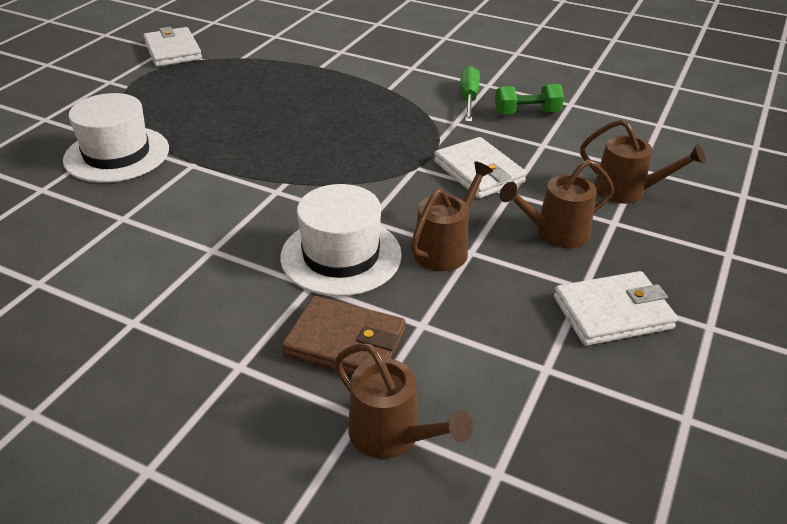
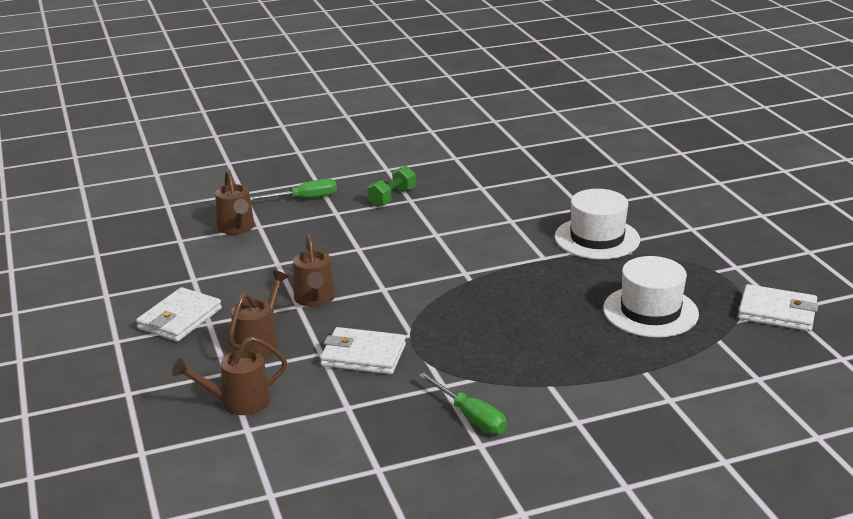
camera: 135 degrees right, 10 degrees down
white hat [280,184,402,296] -> white hat moved to [603,256,699,338]
brown wallet [282,296,406,375] -> none
brown watering can [334,343,473,459] -> brown watering can turned 105 degrees counterclockwise [215,169,255,234]
green dumbbell [495,84,564,115] -> green dumbbell moved to [367,166,416,207]
none -> green screwdriver [250,179,337,200]

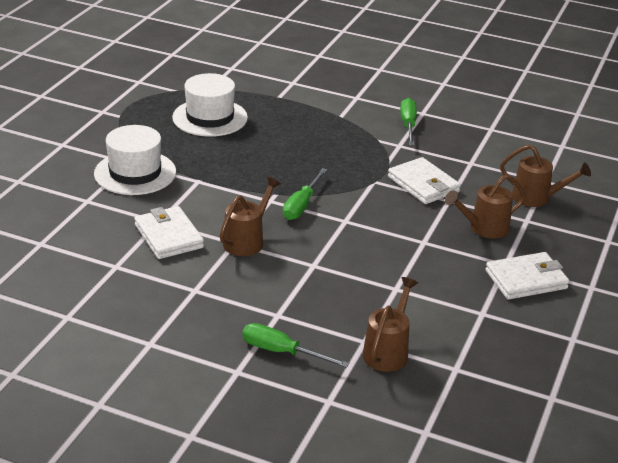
camera: 140 degrees left, 5 degrees up
brown watering can [293,234,335,307] -> brown watering can moved to [220,177,281,256]
green dumbbell [367,166,416,207] -> none
white wallet [738,284,818,331] -> white wallet moved to [134,206,204,259]
none -> green screwdriver [283,168,327,220]

